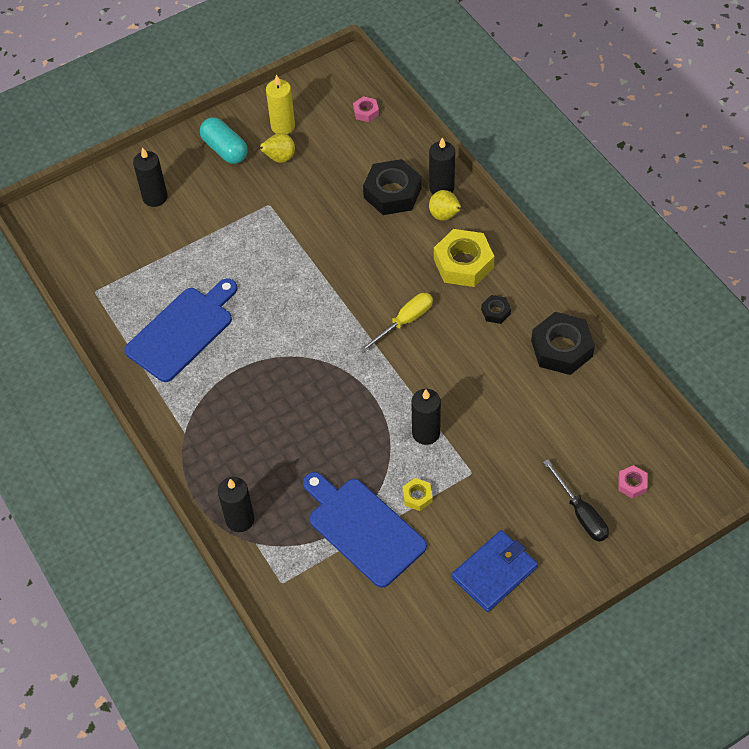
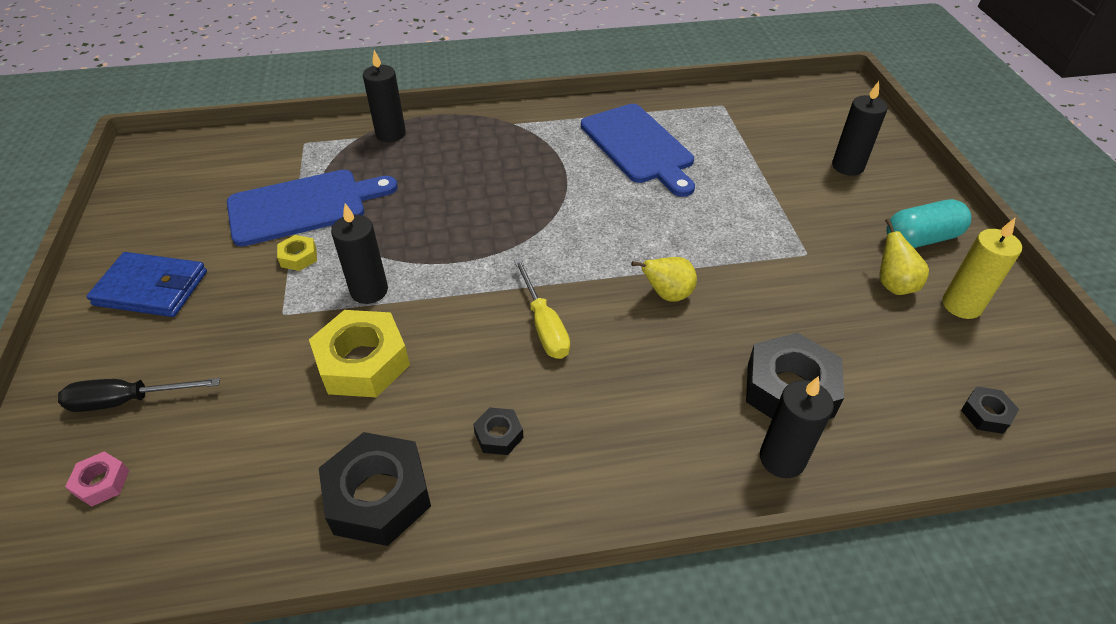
camera: 110 degrees right, 10 degrees down
pink nut [353,96,379,122] -> black nut [961,386,1019,434]
yellow pear [429,190,465,221] -> yellow pear moved to [631,257,697,302]
yellow nut [434,229,494,287] -> yellow nut moved to [309,310,410,398]
blue wallet [452,530,538,612] -> blue wallet turned 60 degrees counterclockwise [86,252,207,317]

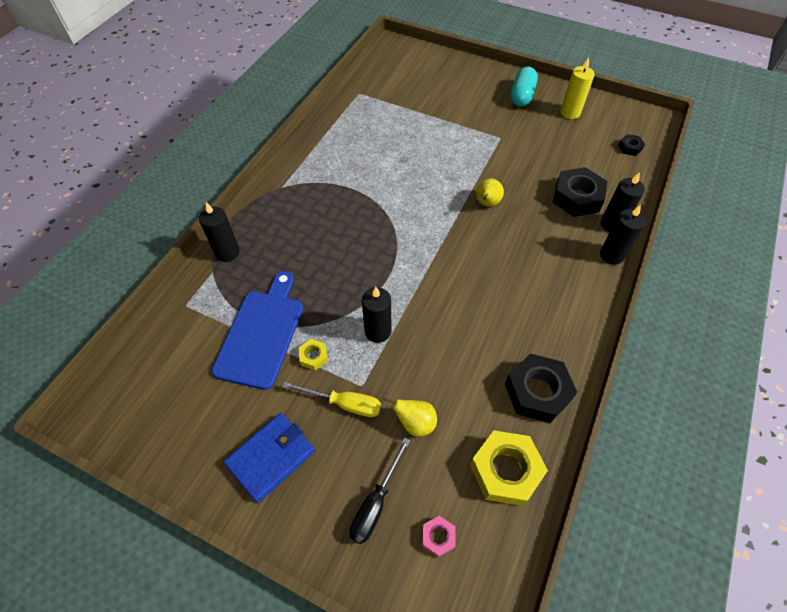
camera: 55 degrees left, 10 degrees up
yellow nut [309,310,410,398] -> yellow nut moved to [470,430,548,506]
black nut [473,407,524,455] -> none
yellow screwdriver [514,259,570,359] -> yellow screwdriver moved to [282,382,381,417]
blue cutting board [581,104,695,197] -> none
black candle [832,81,888,176] -> black candle moved to [600,205,646,265]
yellow pear [879,218,929,295] -> yellow pear moved to [384,397,437,437]

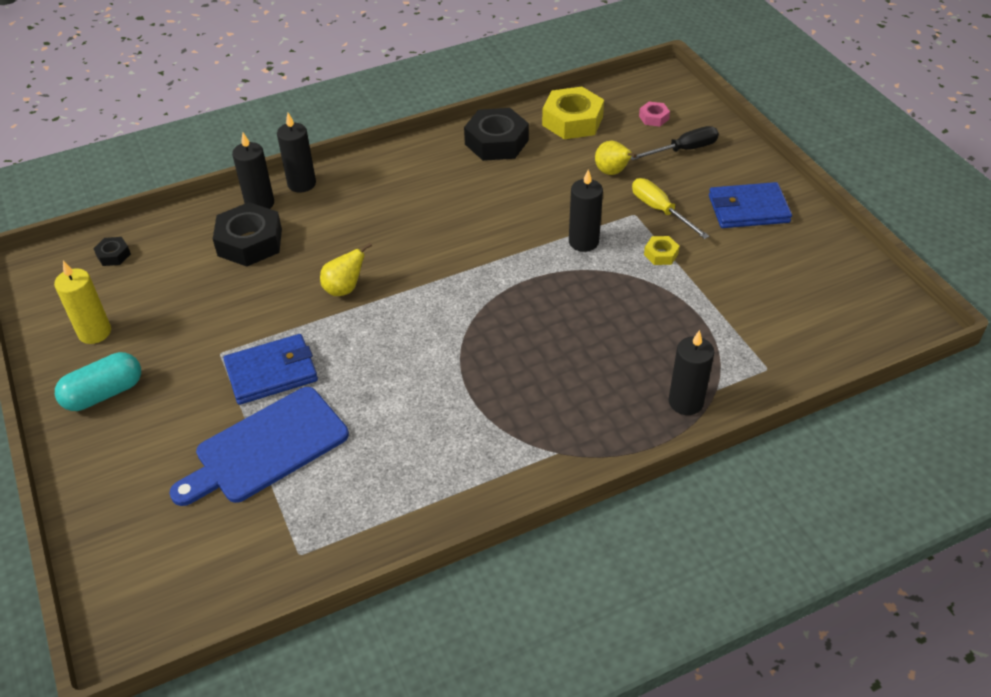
camera: 140 degrees left, 10 degrees down
blue cutting board [212,271,303,390] -> blue cutting board moved to [169,387,349,506]
none -> blue wallet [223,334,318,405]

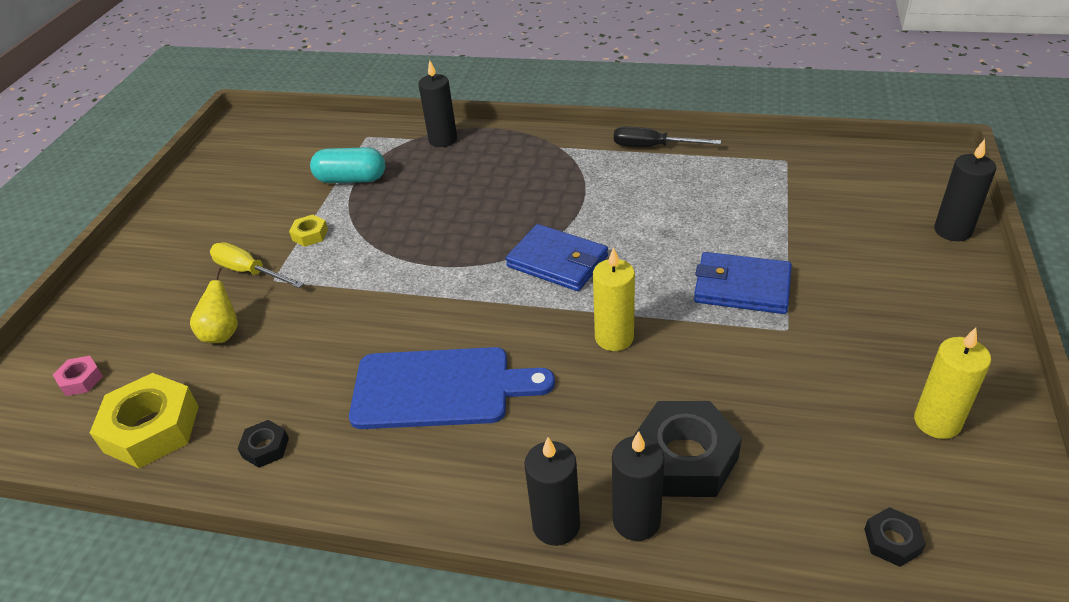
camera: 140 degrees left, 5 degrees down
turquoise capsule [55,352,141,411] -> turquoise capsule moved to [310,147,385,183]
blue cutting board [169,387,349,506] -> blue cutting board moved to [349,347,555,429]
yellow pear [320,243,372,296] -> yellow candle [593,247,635,351]
black nut [464,108,529,161] -> black nut [237,420,289,468], size x0.48
black candle [569,169,603,252] -> black candle moved to [934,139,996,241]
black screwdriver [630,126,719,160] -> black screwdriver moved to [614,126,721,147]
yellow screwdriver [632,178,709,239] -> yellow screwdriver turned 120 degrees clockwise [210,242,304,288]
blue wallet [709,182,792,228] -> blue wallet moved to [506,224,608,291]

